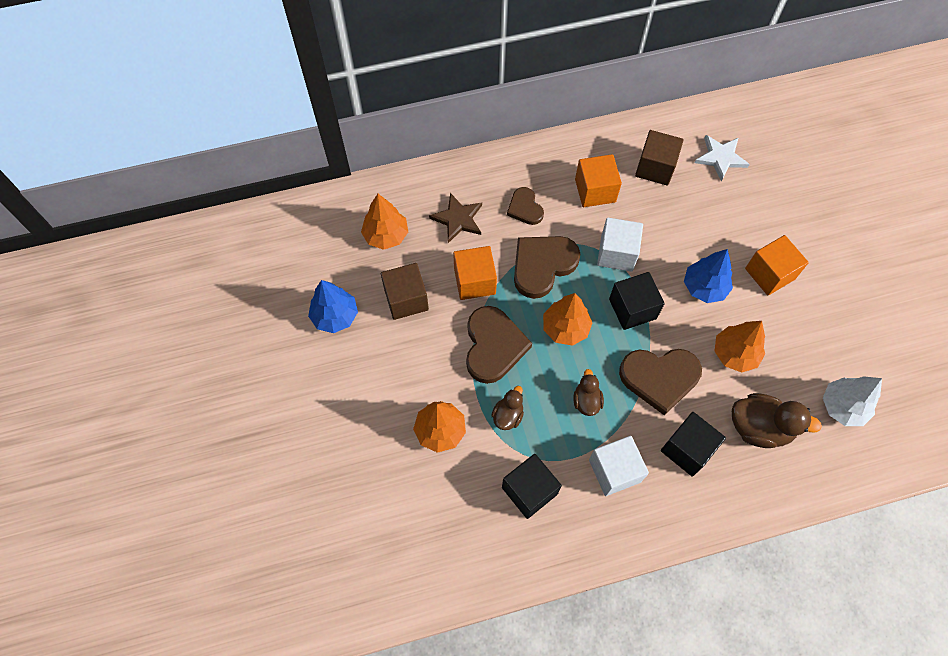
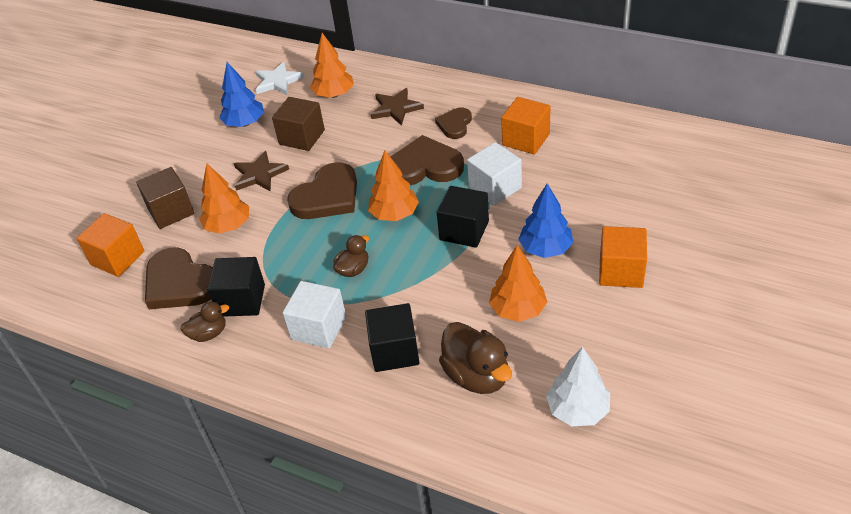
camera: 45 degrees right, 20 degrees down
orange cube [453,246,497,300] -> orange cube moved to [77,213,144,277]
brown duck [491,386,524,430] -> brown duck moved to [181,302,229,342]
brown heart [619,349,702,415] -> brown heart moved to [145,248,213,309]
brown cube [635,130,683,186] -> brown cube moved to [136,167,194,229]
white star [694,135,750,181] -> white star moved to [255,62,305,95]
none -> brown star [234,151,289,192]

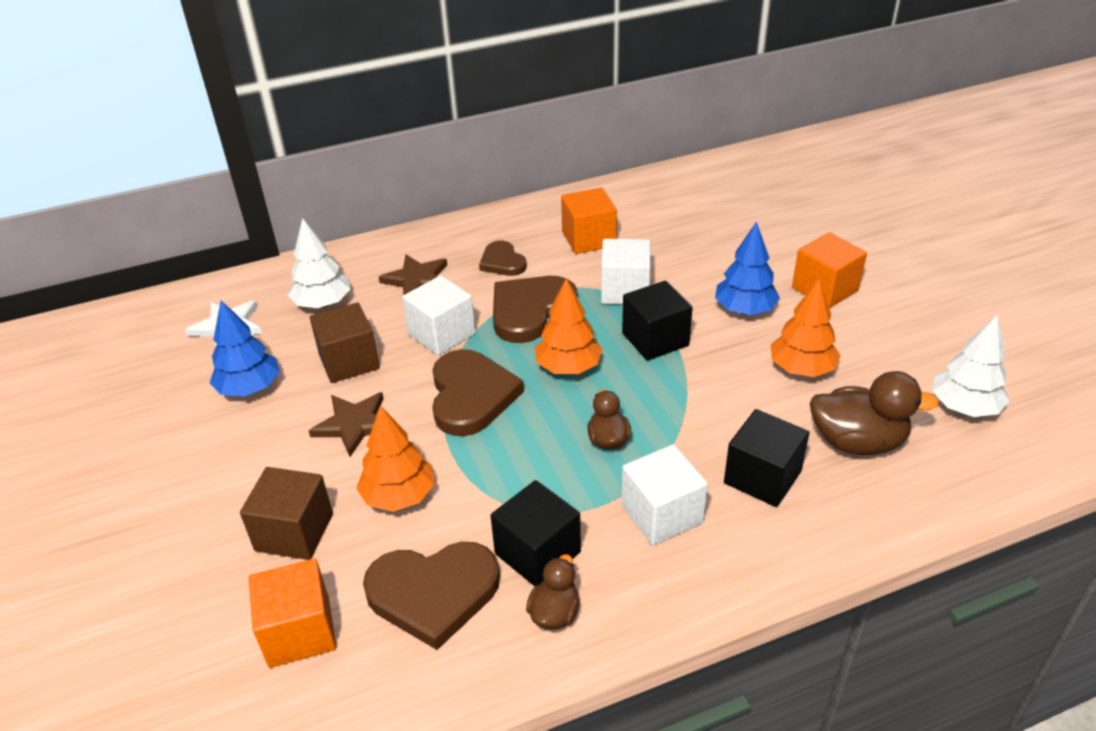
camera: 50 degrees left, 5 degrees down
orange tree [310,33,354,98] -> white tree [288,218,351,308]
none -> white cube [402,275,476,355]

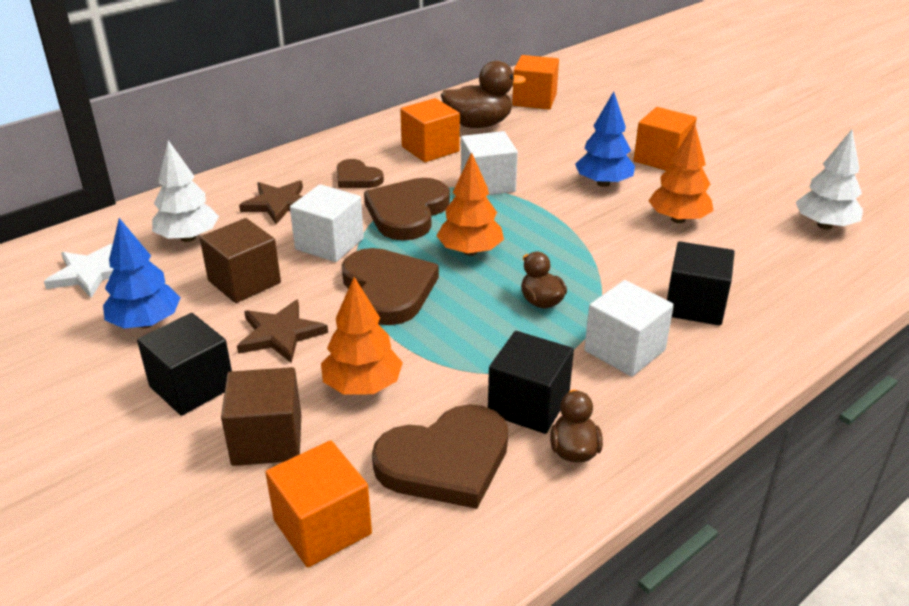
camera: 20 degrees left, 5 degrees down
black cube [622,281,693,361] -> black cube moved to [137,313,232,416]
brown duck [810,371,939,455] -> brown duck moved to [441,61,526,128]
none -> orange cube [512,55,559,110]

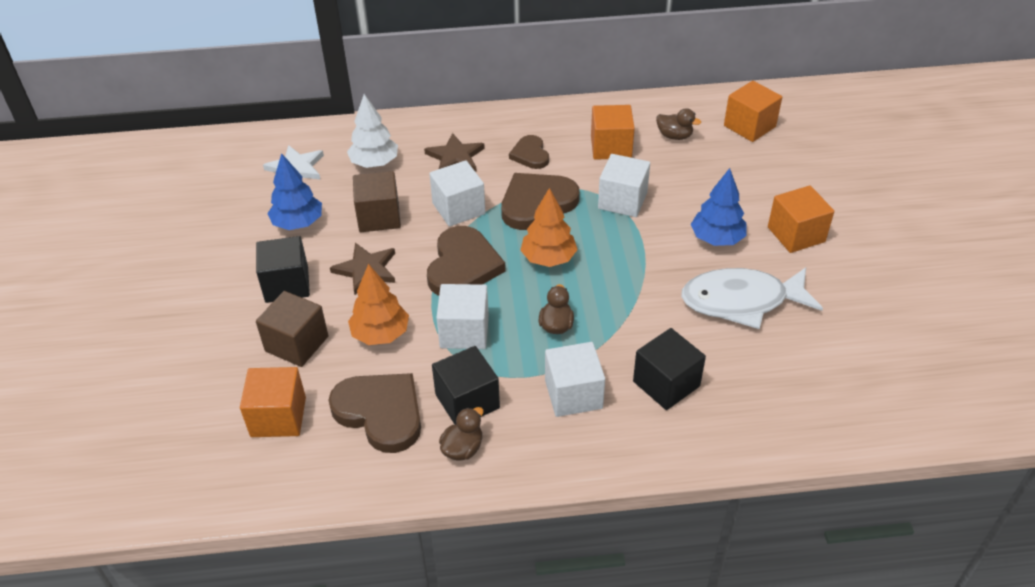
camera: 35 degrees right, 10 degrees up
brown heart [372,404,508,509] -> brown heart turned 150 degrees counterclockwise [329,373,421,453]
brown duck [441,61,526,128] -> brown duck [656,108,701,140], size x0.57
orange tree [648,124,714,223] -> white fish [681,267,823,329]
white tree [796,129,863,229] -> none
none -> white cube [436,284,489,349]

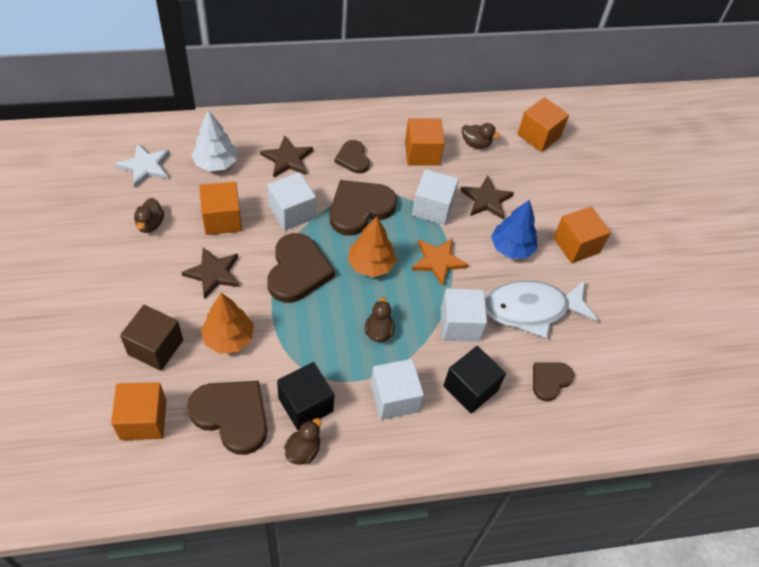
camera: 10 degrees left, 10 degrees up
black cube [256,236,310,303] -> none
blue tree [267,153,322,230] -> brown duck [134,198,164,233]
brown cube [353,171,401,232] -> orange cube [199,182,242,235]
white cube [436,284,489,349] -> white cube moved to [441,288,487,342]
none -> orange star [412,238,469,286]
none -> brown star [460,175,514,219]
none -> brown heart [533,362,574,402]

